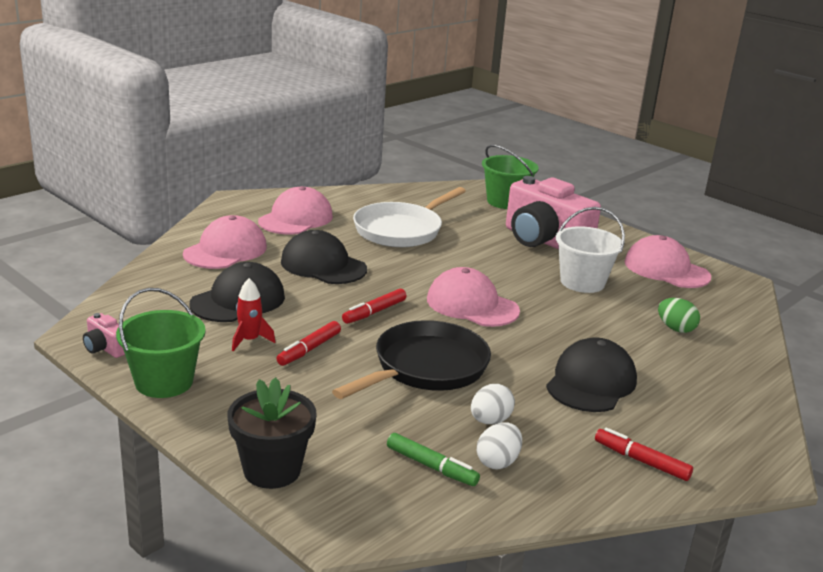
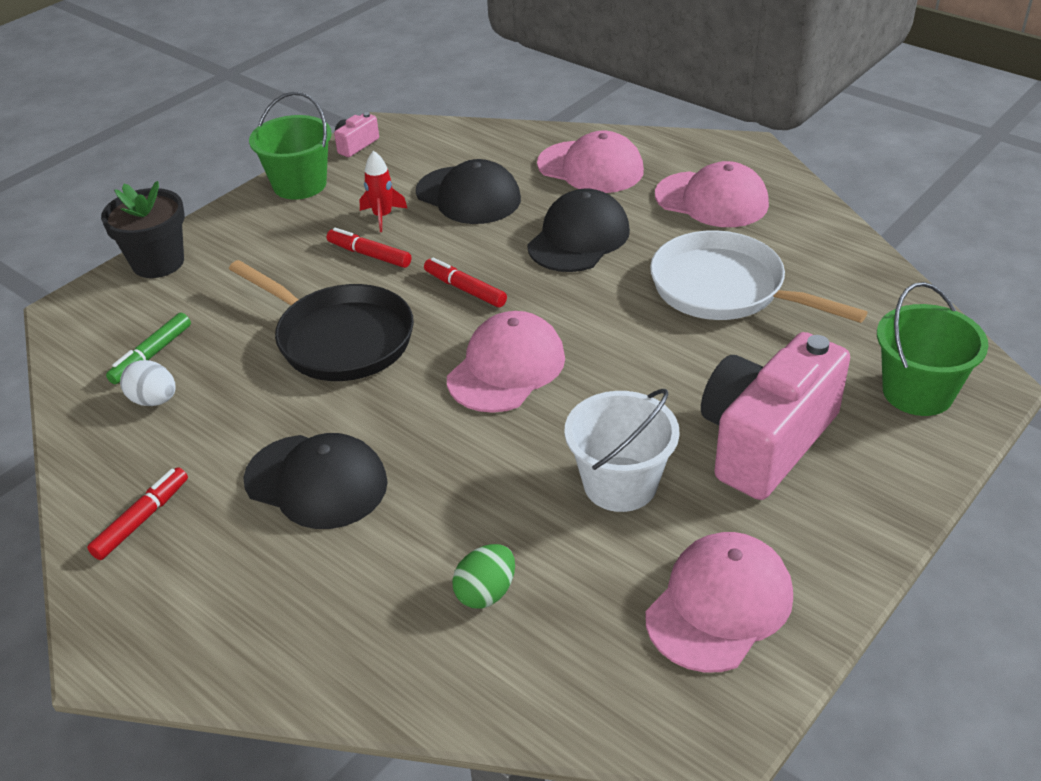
camera: 90 degrees right, 15 degrees up
white egg [471,384,515,424] -> none

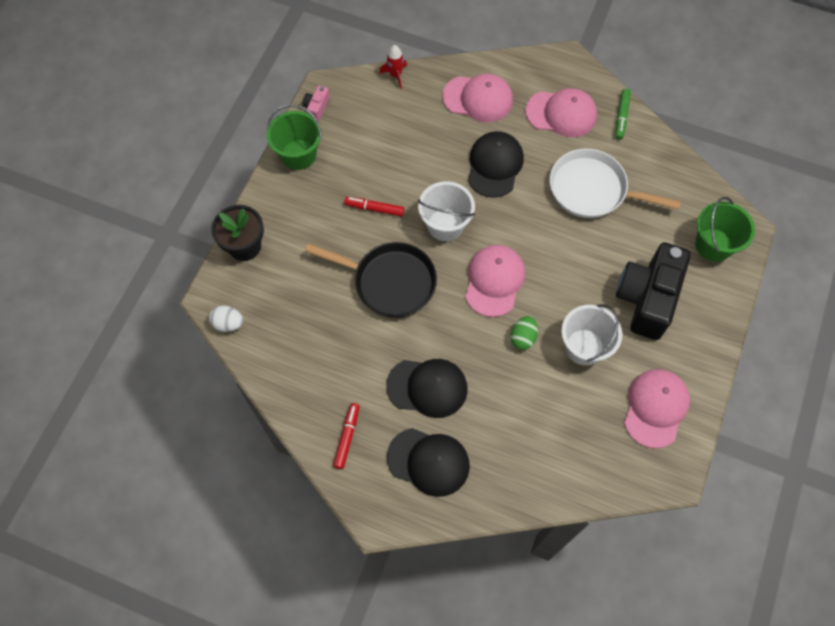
camera: 20 degrees left, 25 degrees up
green marker [106,313,191,384] -> green marker moved to [615,89,631,140]
white egg [120,360,176,406] -> white egg moved to [209,305,244,332]
red rocket [360,151,408,232] -> red rocket moved to [379,45,407,89]
black cap [416,159,521,224] -> black cap moved to [387,428,470,497]
red marker [424,257,507,307] -> white bucket [418,182,475,241]
green egg [452,544,515,609] -> green egg moved to [510,316,538,350]
pink camera [701,332,850,500] -> black camera [616,242,691,340]

